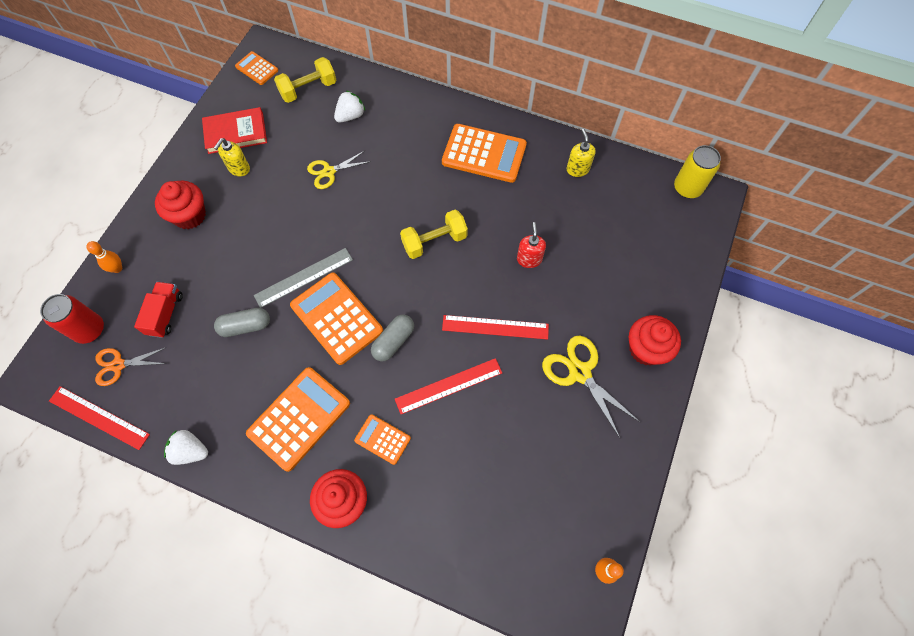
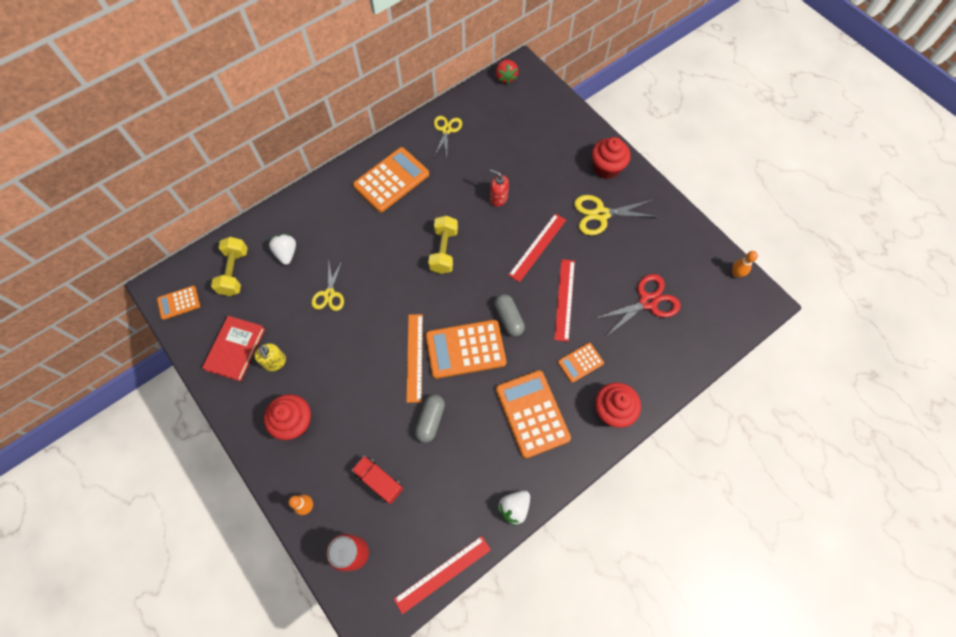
camera: 60 degrees left, 0 degrees up
orange scissors [95,347,167,386] -> none
grey ruler [254,248,353,308] -> orange ruler [406,314,423,403]
yellow soap dispenser [566,129,596,177] -> yellow scissors [434,116,462,157]
yellow can [674,145,721,198] -> red strawberry [496,59,518,84]
none -> red scissors [593,274,681,336]

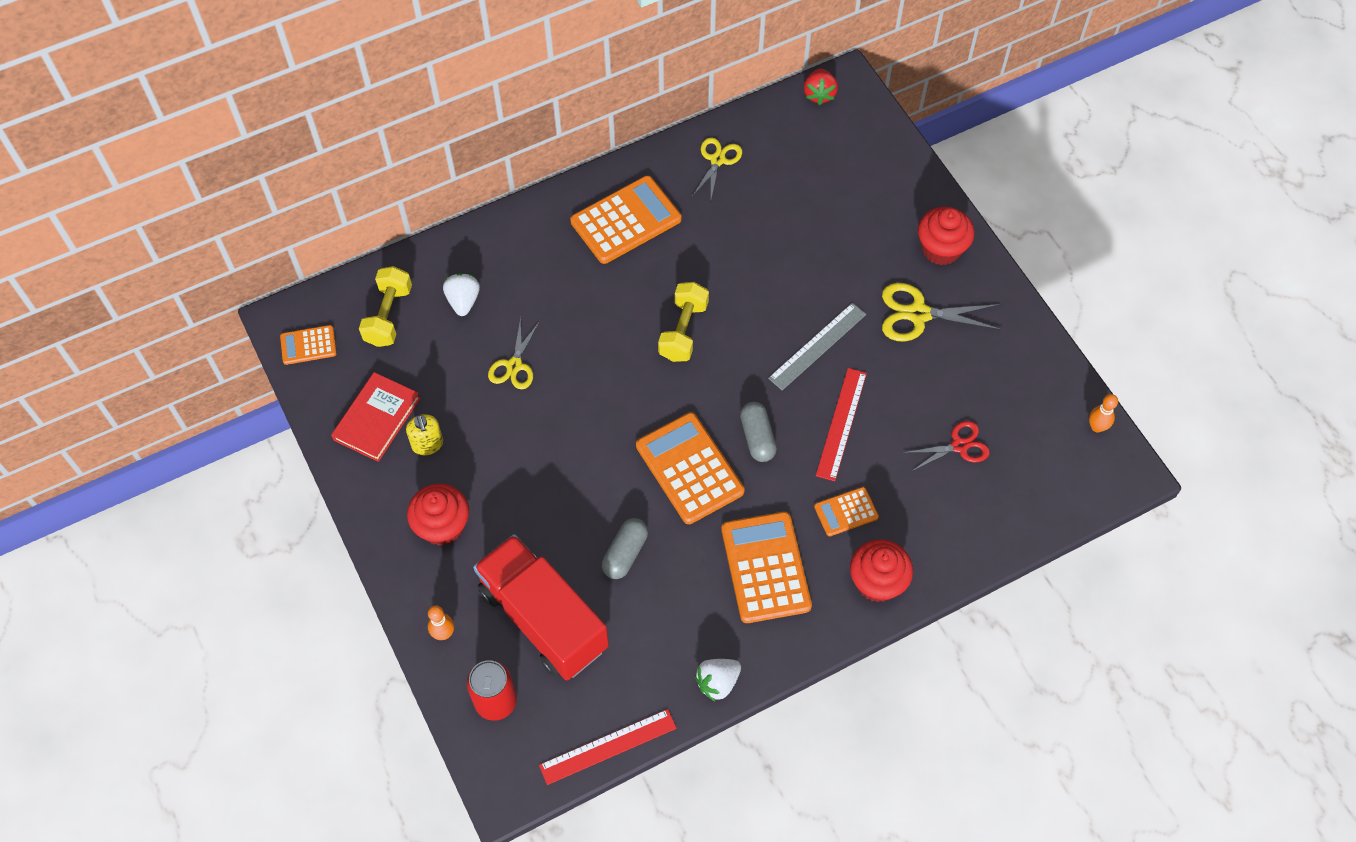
camera: 10 degrees right, 5 degrees down
red truck [352,456,403,504] -> red truck [473,534,609,680], size x2.11
orange ruler [406,314,423,403] -> none
orange calculator [426,320,506,379] -> orange calculator turned 60 degrees clockwise [636,413,745,524]
red soap dispenser [489,169,509,207] -> none
red ruler [509,213,566,282] -> grey ruler [768,303,866,390]
red scissors [593,274,681,336] -> red scissors [903,421,990,471], size x0.66

